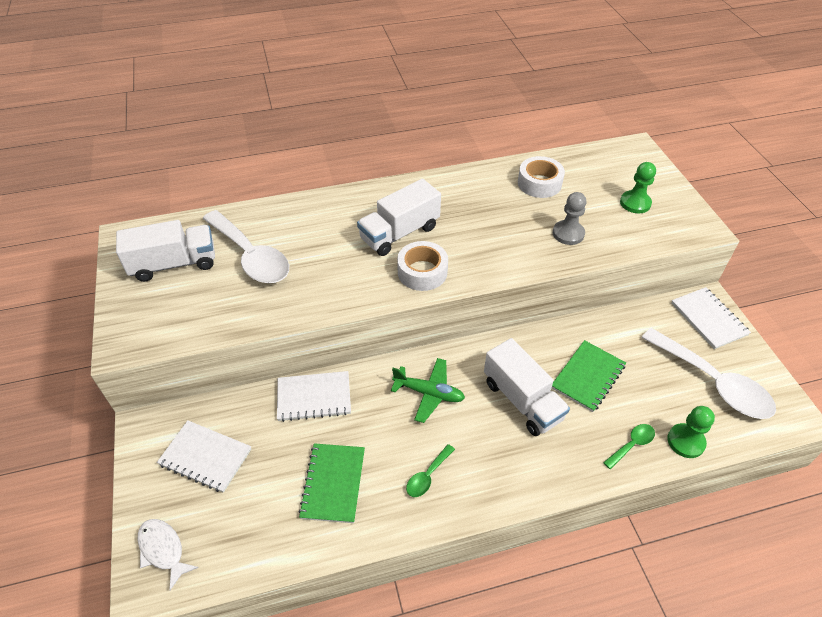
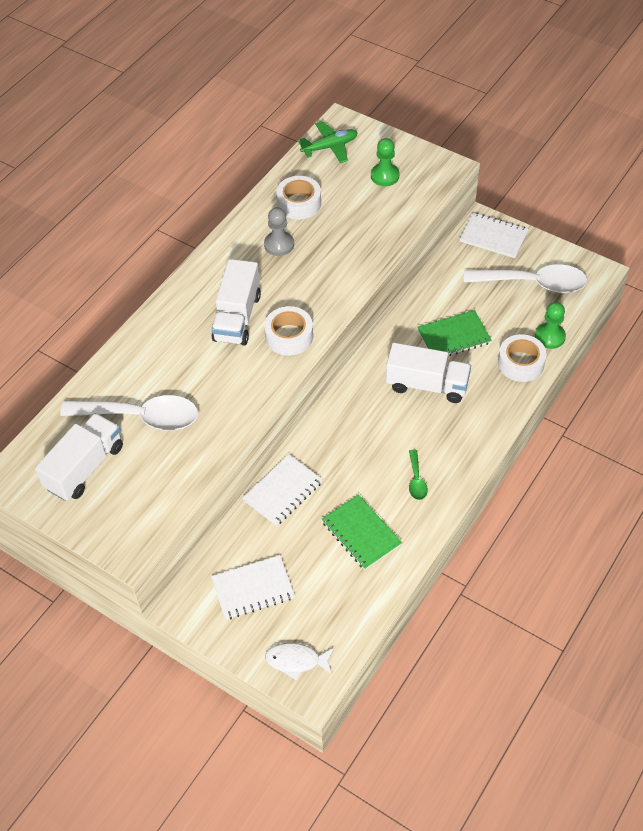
camera: 40 degrees left, 5 degrees up
green plane [391,358,465,423] -> green plane moved to [298,121,357,163]
green notebook [552,340,626,412] -> green notebook turned 75 degrees clockwise [417,310,492,356]
grey pawn [553,192,586,245] -> grey pawn moved to [264,207,294,256]
green spoon [603,424,655,469] -> white tape [498,334,547,382]

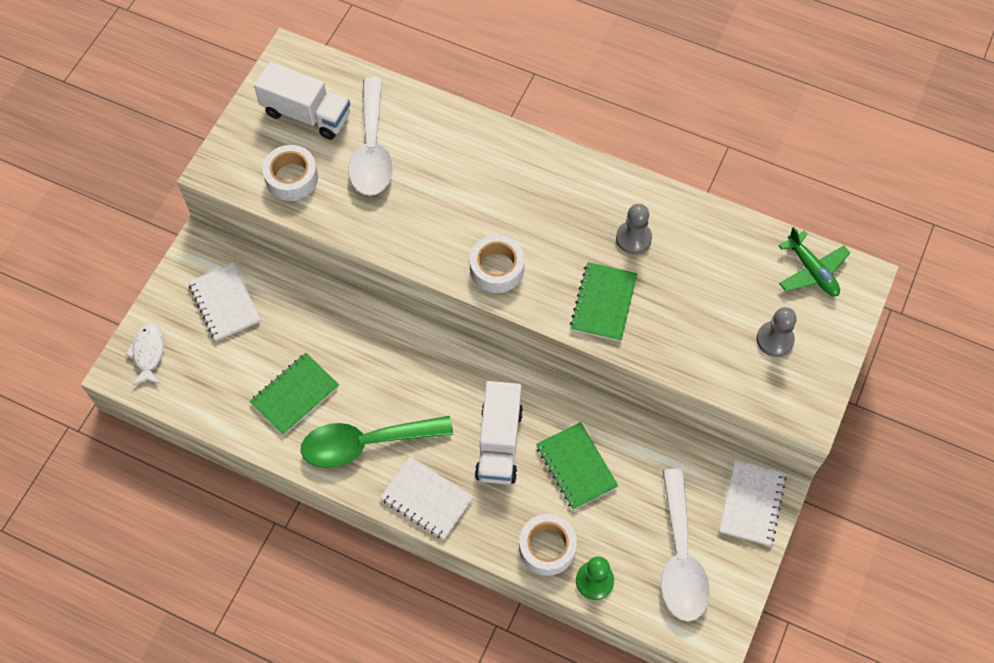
camera: 80 degrees right, 10 degrees up
white truck [211,259,261,345] -> none
white notebook [242,454,323,526] -> white notebook moved to [380,457,473,540]
white tape [276,176,321,219] -> white tape moved to [262,145,318,201]
green pawn [371,138,399,186] -> grey pawn [756,307,797,357]
green spoon [409,450,428,500] -> green spoon [301,416,453,468], size x2.24
none -> green notebook [570,262,637,342]

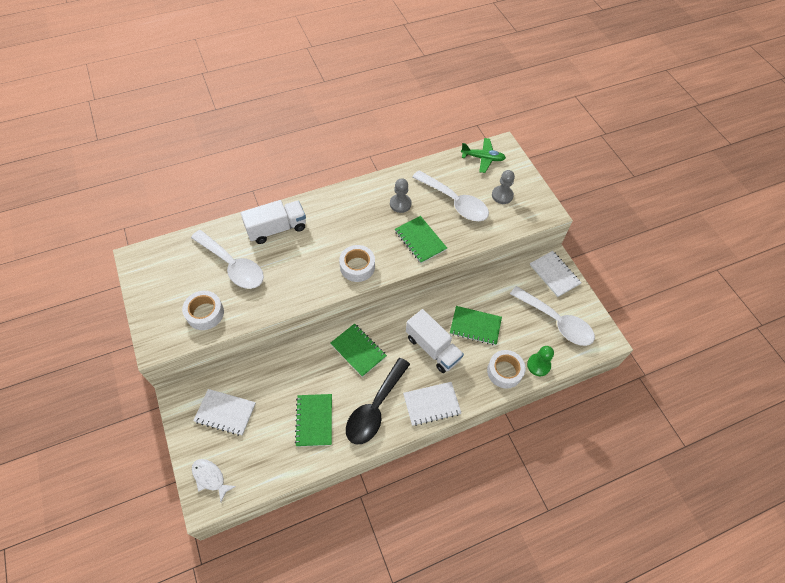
camera: 50 degrees left, 5 degrees down
white truck [254,62,350,140] -> white truck moved to [241,200,306,244]
green spoon [301,416,453,468] -> black spoon [346,358,410,445]
none -> green notebook [330,323,387,377]
none -> white spoon [413,170,489,221]

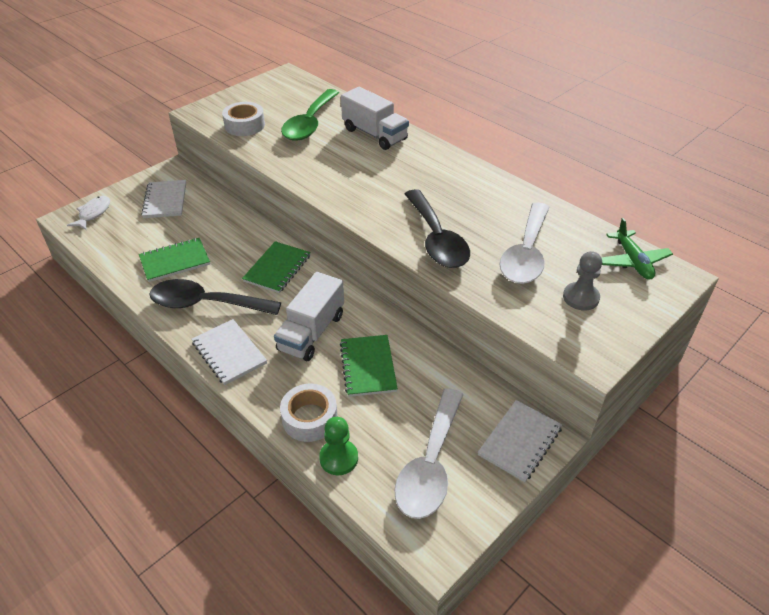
camera: 70 degrees right, 15 degrees down
white spoon [191,230,264,289] -> green spoon [281,89,339,141]
white tape [339,245,375,282] -> none
grey pawn [390,178,412,213] -> none
green notebook [395,216,447,263] -> black spoon [405,189,470,268]

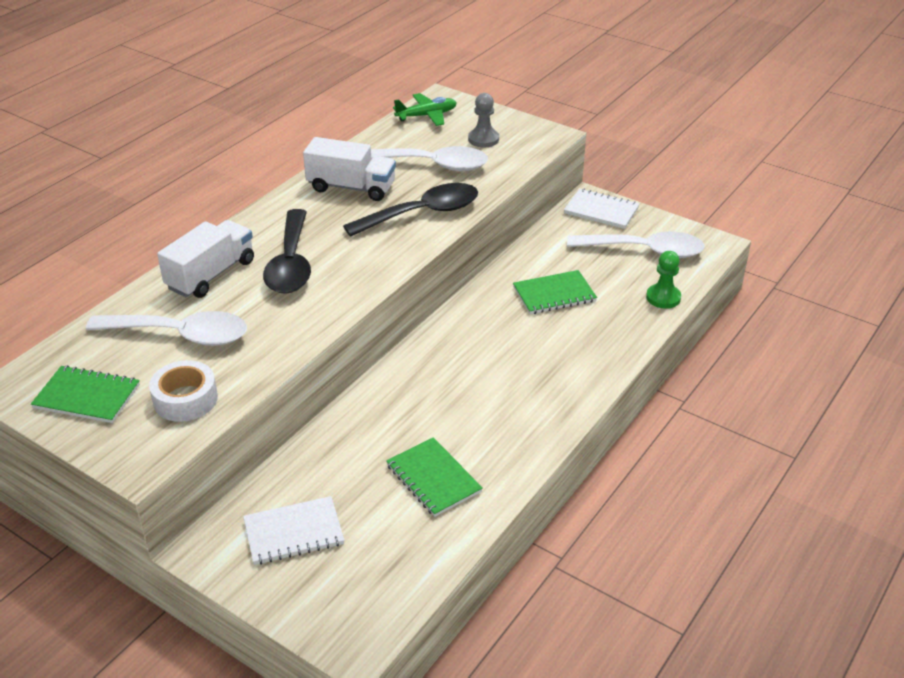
camera: 100 degrees left, 5 degrees down
white fish [67,196,110,230] -> none
black spoon [149,279,281,315] -> black spoon moved to [263,209,311,294]
white notebook [191,319,267,385] -> none
green notebook [242,241,311,293] -> green notebook moved to [31,365,140,423]
white truck [274,272,344,361] -> white truck moved to [303,137,396,201]
white tape [280,383,338,442] -> none
green spoon [281,89,339,141] -> white spoon [86,311,247,346]

